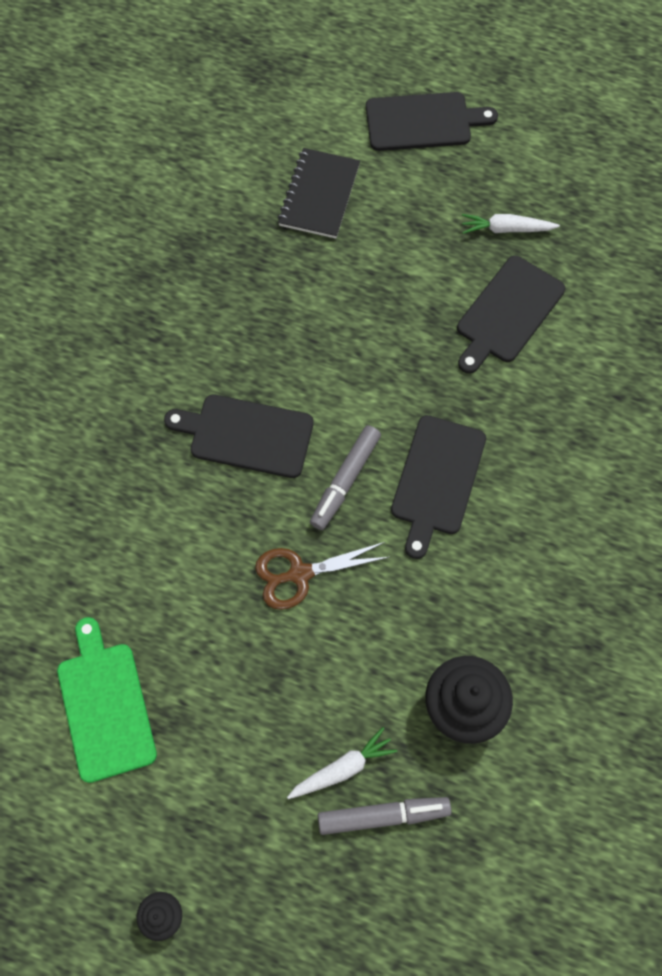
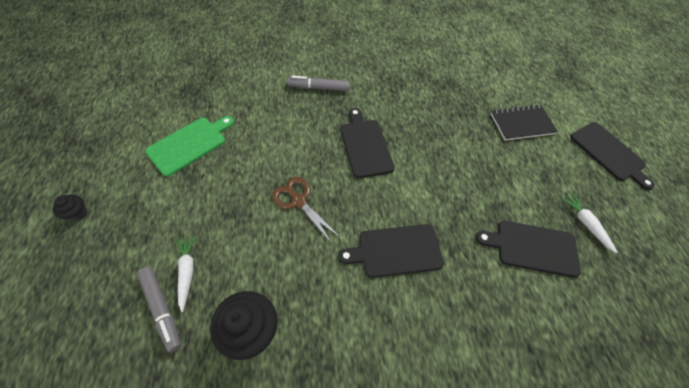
camera: 60 degrees right, 10 degrees down
white carrot [287,727,397,799] -> white carrot turned 135 degrees counterclockwise [177,235,195,312]
grey marker [310,425,381,530] -> grey marker moved to [287,76,350,91]

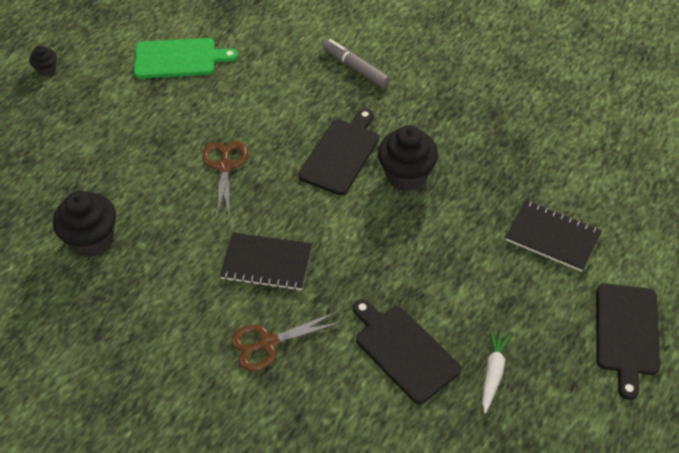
camera: 45 degrees right, 5 degrees down
grey marker [137,267,181,352] -> none
white carrot [177,235,195,312] -> none
black cutting board [338,224,444,278] -> black notebook [220,233,312,291]
none -> brown scissors [231,312,341,371]
none -> black cupcake [378,125,438,191]

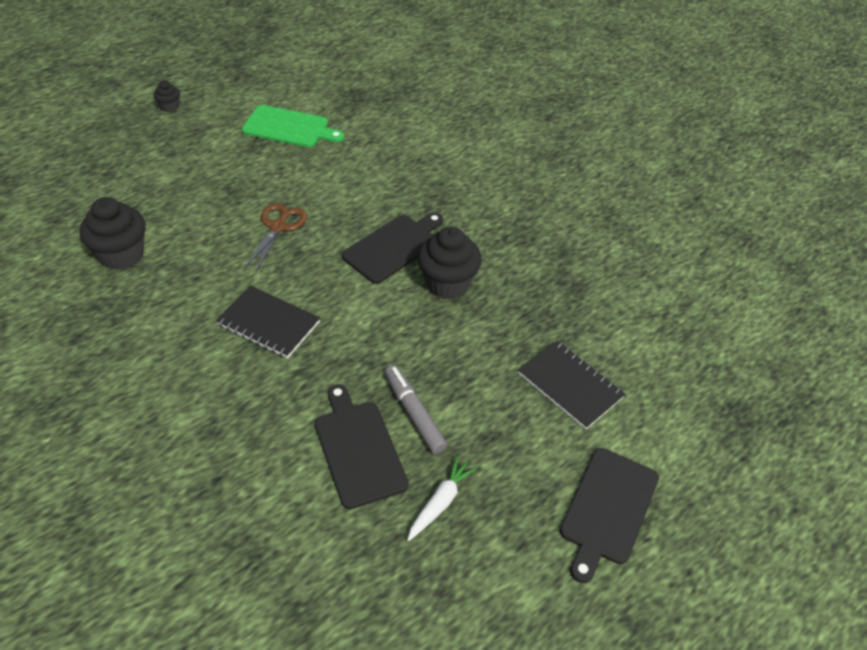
camera: 15 degrees right, 5 degrees down
brown scissors [231,312,341,371] -> none
grey marker [322,39,390,88] -> grey marker moved to [385,365,447,454]

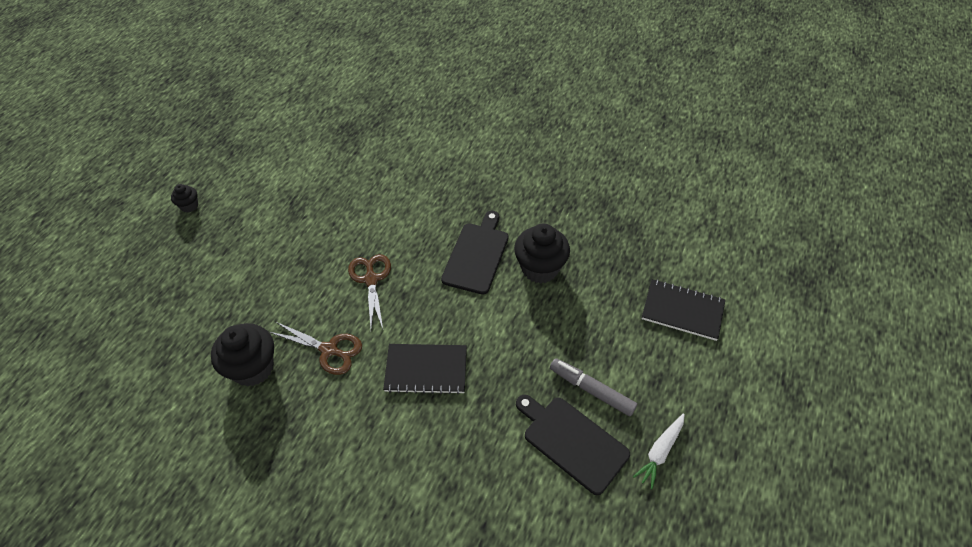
camera: 25 degrees left, 5 degrees up
green cutting board [242,105,344,147] -> none
white carrot [407,456,477,541] -> white carrot turned 150 degrees counterclockwise [633,413,685,489]
black cutting board [560,448,659,583] -> none
none -> brown scissors [269,322,362,375]

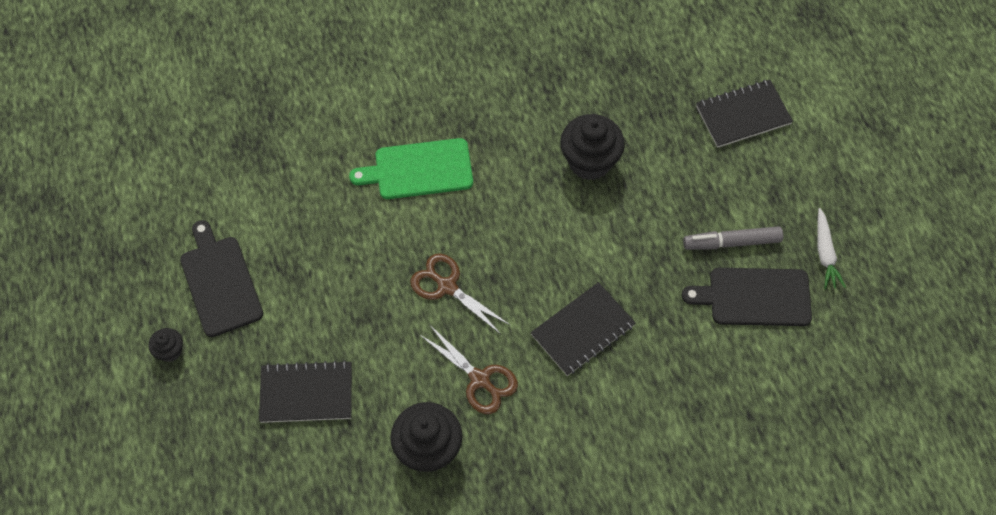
camera: 40 degrees left, 10 degrees up
brown scissors [269,322,362,375] -> brown scissors turned 60 degrees clockwise [419,324,518,414]
black cutting board [441,211,509,295] -> black cutting board moved to [180,220,263,337]
none -> black notebook [259,360,352,423]
none -> green cutting board [349,138,473,199]

